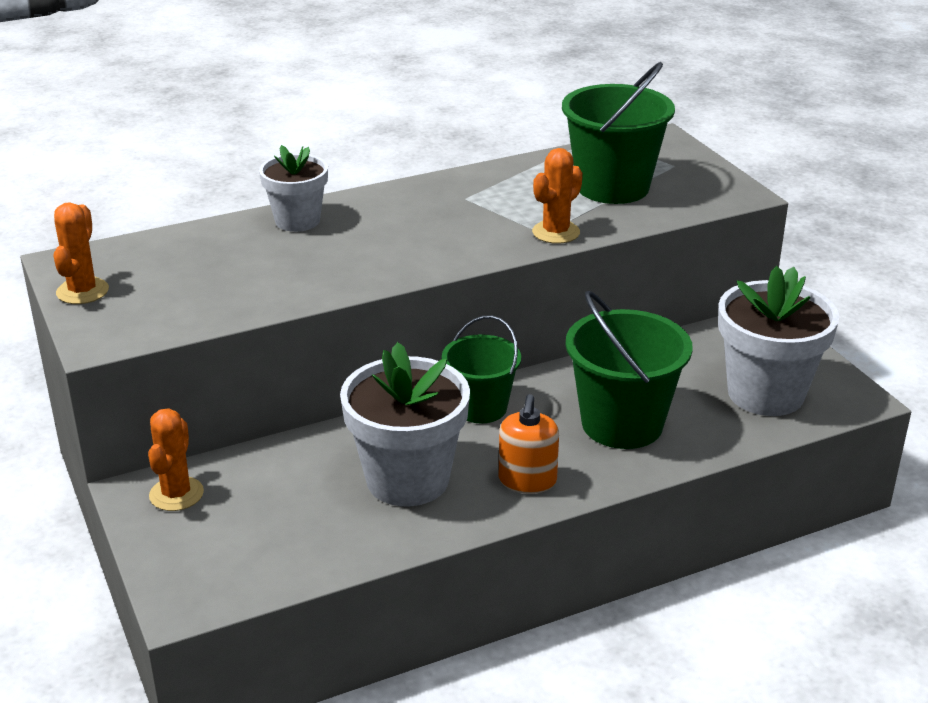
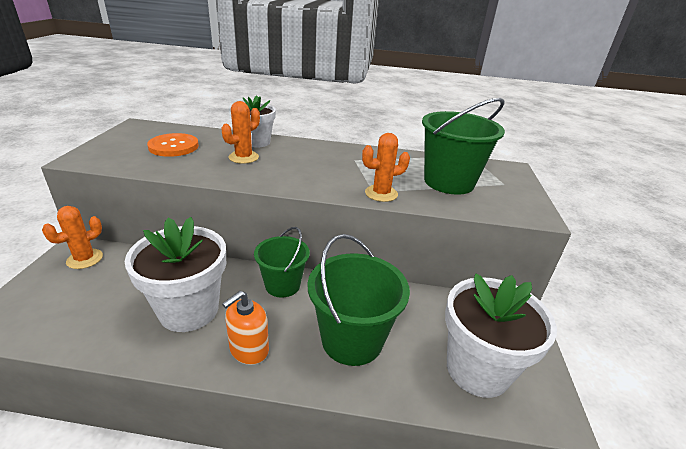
camera: 30 degrees right, 0 degrees up
orange cactus [53,202,109,304] -> orange cactus moved to [221,101,260,164]
none -> orange button [147,133,199,157]

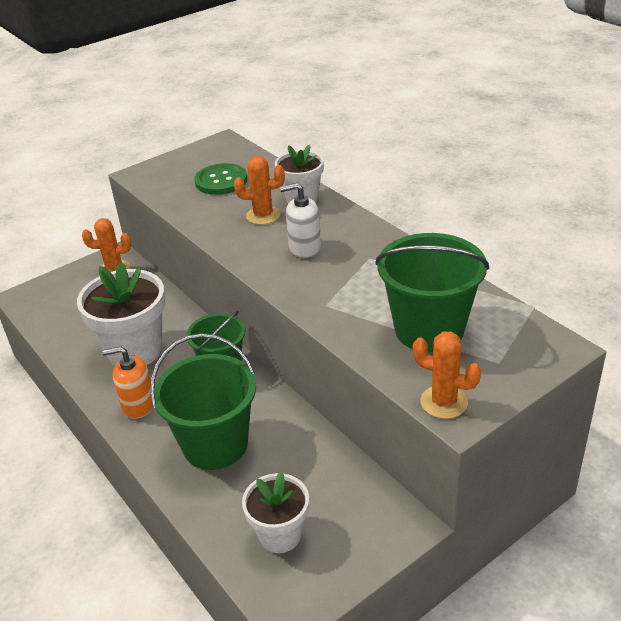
camera: 50 degrees right, 5 degrees up
orange button [147,133,199,157] -> green button [194,163,247,195]
orange cactus [362,133,410,202] -> orange cactus moved to [413,331,481,419]
white flower pot [445,274,557,398] -> white flower pot [242,471,309,553], size x0.61
none -> white soap dispenser [280,183,321,258]

